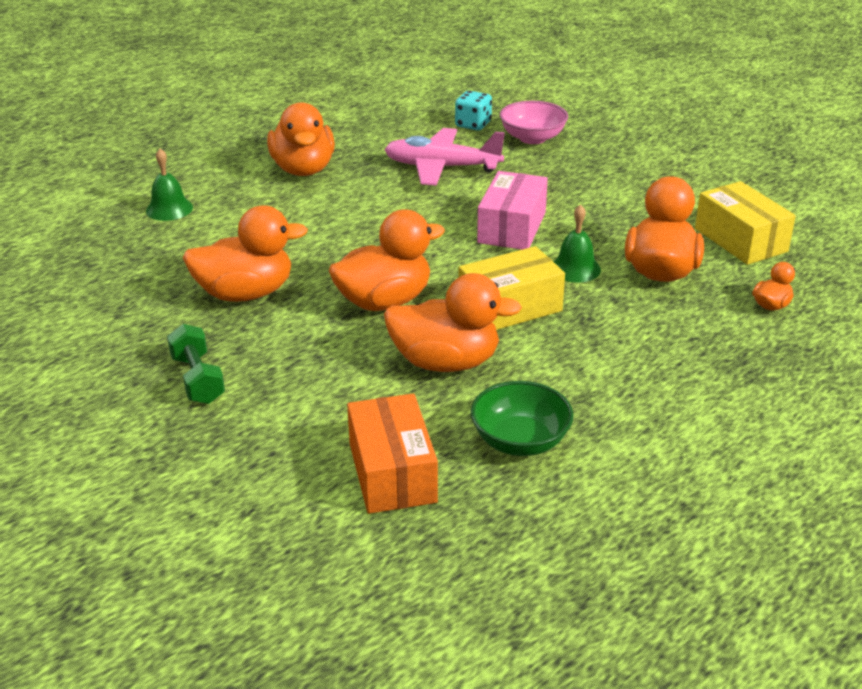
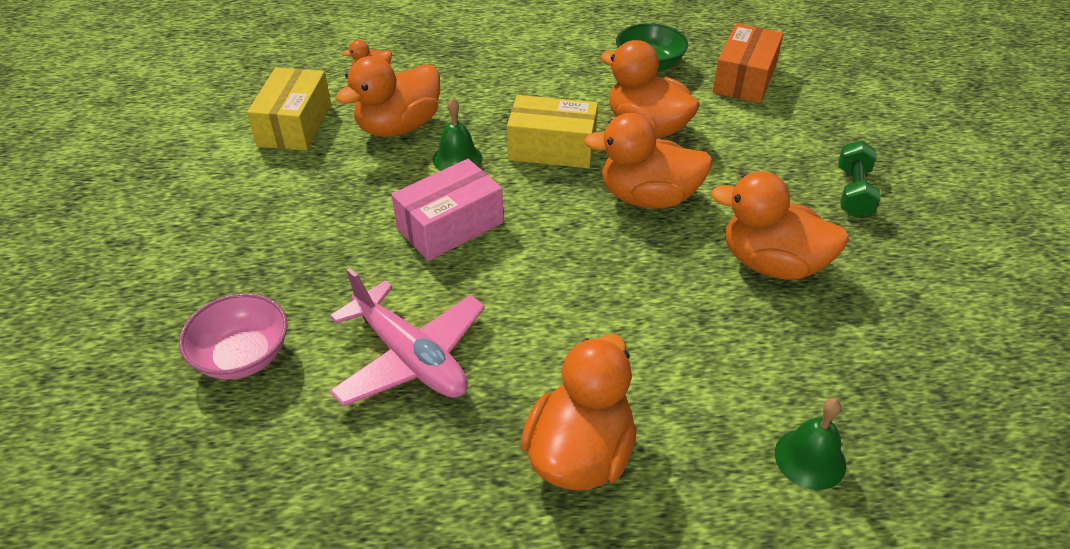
camera: 145 degrees left, 10 degrees up
turquoise dice [455,91,492,131] -> none

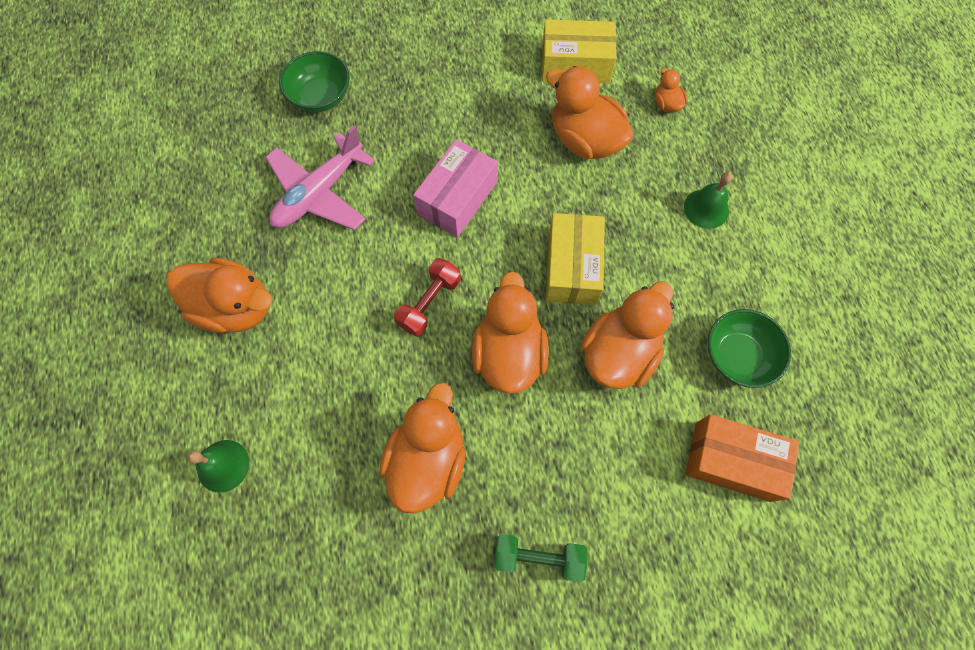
camera: 85 degrees right, 25 degrees up
pink bowl [179,293,288,380] -> green bowl [279,51,350,112]
pink box [391,159,504,261] -> pink box turned 75 degrees clockwise [413,139,498,237]
green bell [433,98,483,171] -> green bell moved to [684,172,733,229]
none -> red dumbbell [394,258,461,337]

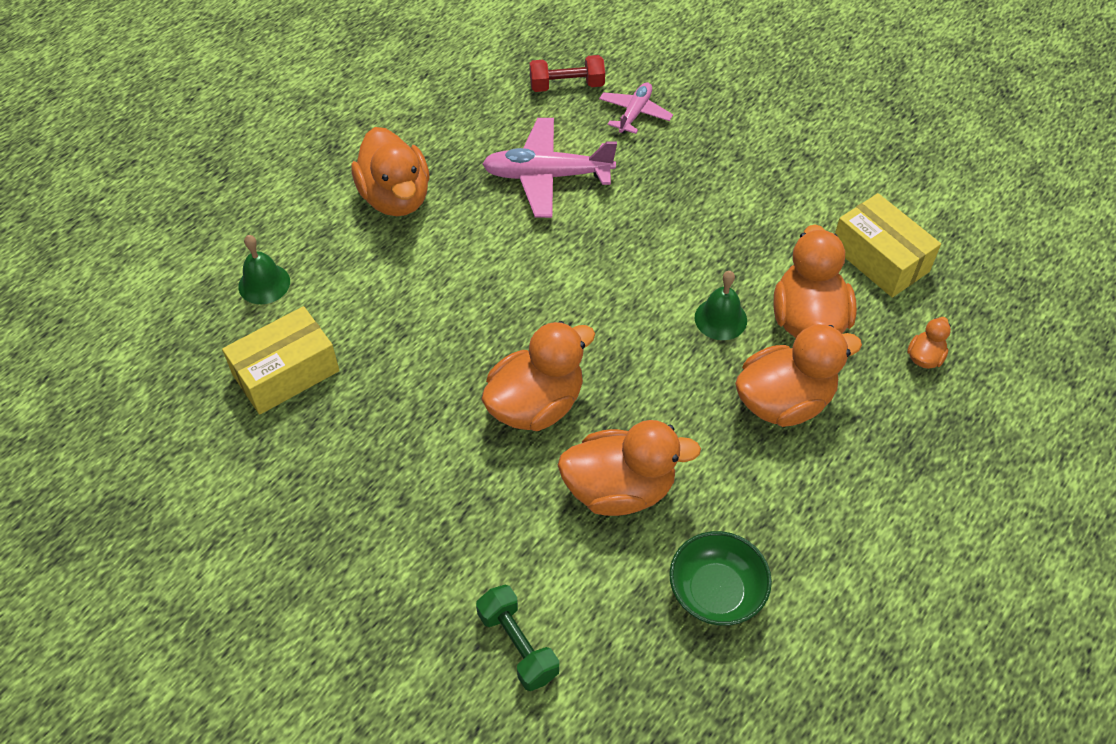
camera: 50 degrees right, 15 degrees down
green bowl [279,51,350,112] -> pink plane [599,82,673,134]
orange duck [379,383,465,513] -> orange duck moved to [735,324,862,427]
red dumbbell [394,258,461,337] -> red dumbbell moved to [529,55,605,92]
pink box [413,139,498,237] -> none
green dumbbell [494,534,587,582] -> green dumbbell moved to [476,585,559,691]
yellow box [546,213,605,305] -> yellow box moved to [222,306,340,415]
green bell [684,172,733,229] -> green bell moved to [695,271,747,340]
orange box [685,414,799,502] -> none

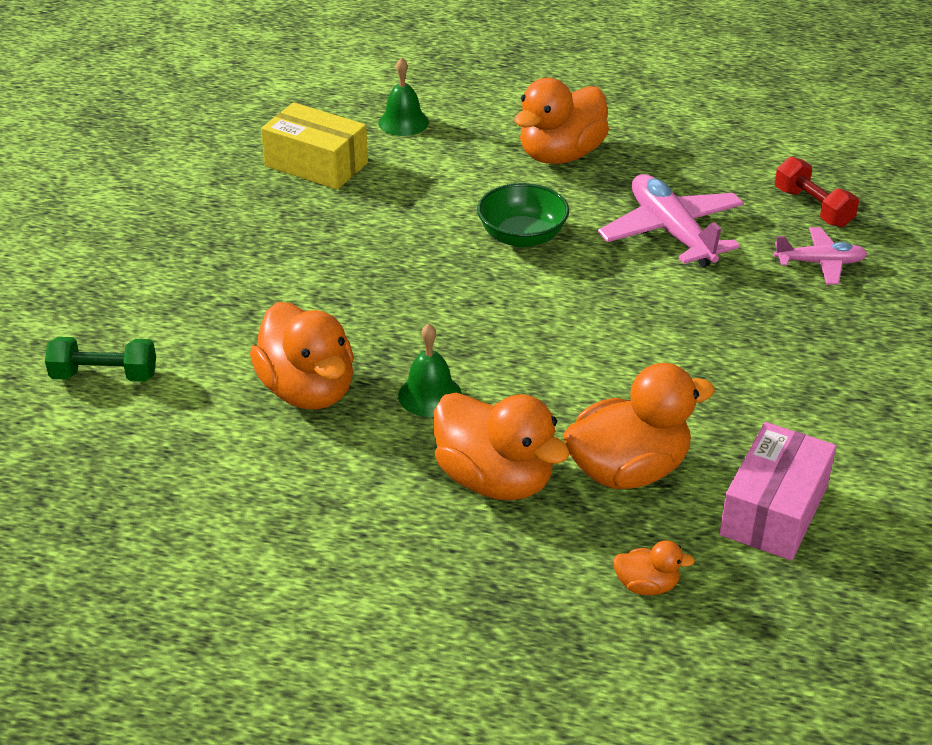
camera: 65 degrees right, 15 degrees down
green dumbbell [476,585,559,691] -> green dumbbell turned 60 degrees clockwise [45,337,156,382]
orange duck [481,321,595,431] -> none
green bowl [669,531,772,626] -> green bowl moved to [477,183,569,248]
green bell [695,271,747,340] -> green bell moved to [398,323,462,417]
yellow box [835,193,941,298] -> pink box [719,422,836,561]

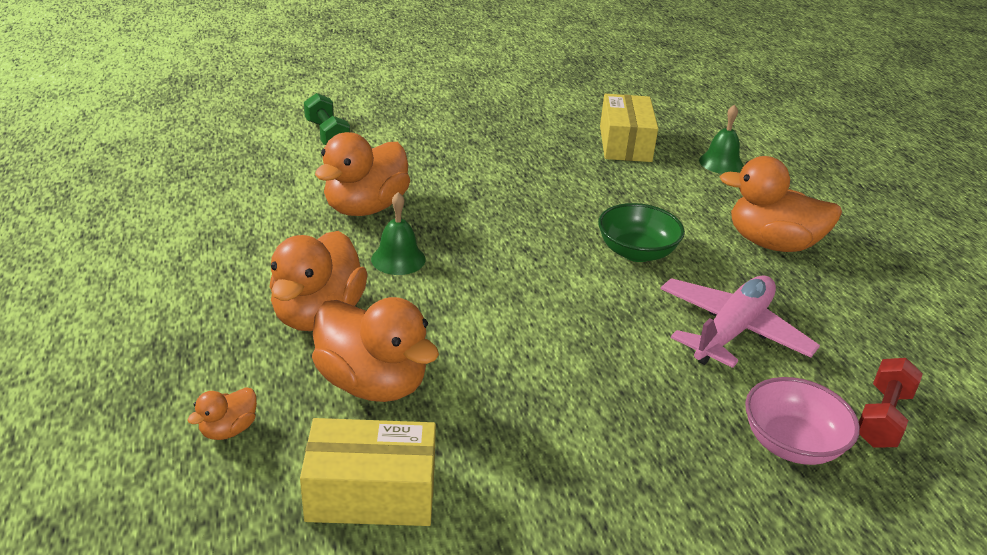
camera: 60 degrees right, 5 degrees down
orange duck [613,540,695,595] -> orange duck turned 60 degrees clockwise [187,387,257,440]
pink box [719,422,836,561] -> yellow box [300,418,436,526]
pink plane [774,227,867,285] -> pink bowl [745,377,860,465]

